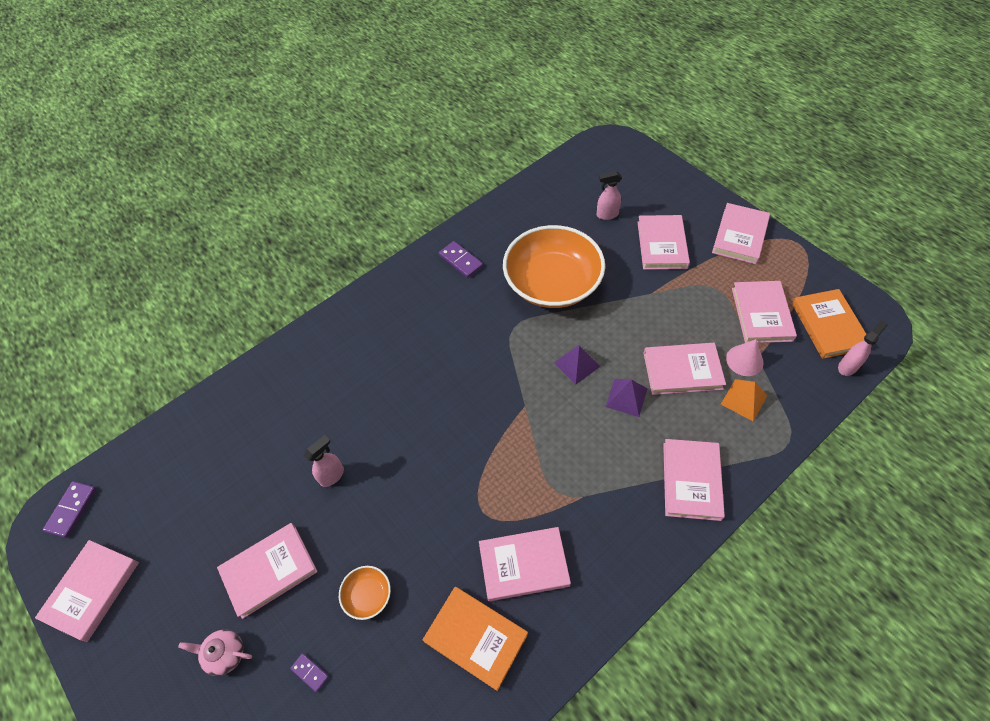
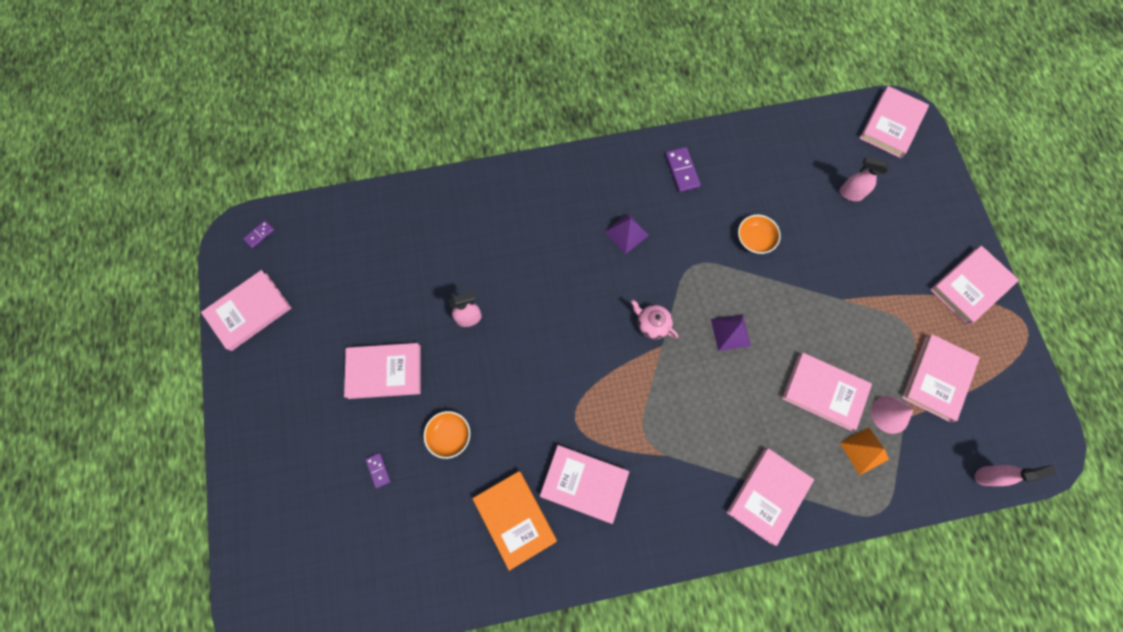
camera: 25 degrees right, 15 degrees up
purple domino [43,481,96,538] -> purple domino [243,221,274,248], size x0.60
pink teapot [178,630,252,676] -> pink teapot moved to [631,299,678,339]
orange bowl [503,225,605,308] -> orange bowl [738,215,781,254], size x0.40
purple pyramid [606,379,648,417] -> purple pyramid moved to [605,213,649,254]
pink book [637,215,690,270] -> pink book moved to [859,86,929,158]
orange book [792,289,866,359] -> none

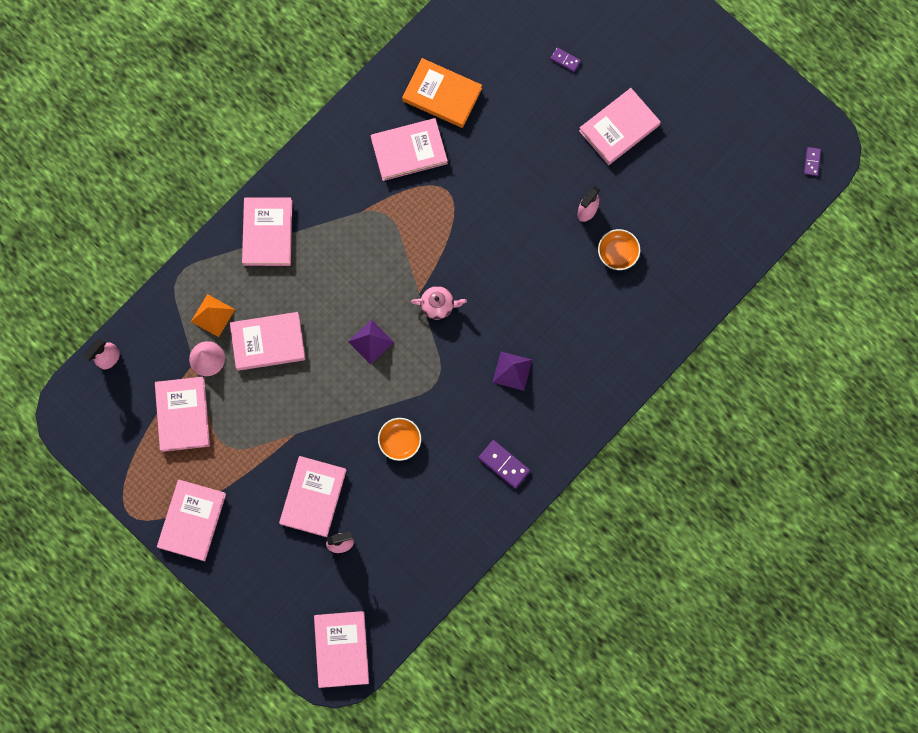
camera: 145 degrees right, 5 degrees up
pink book [201,270,292,351] -> pink book moved to [279,456,347,537]
orange bowl [424,411,470,459] -> orange bowl moved to [598,229,640,270]

